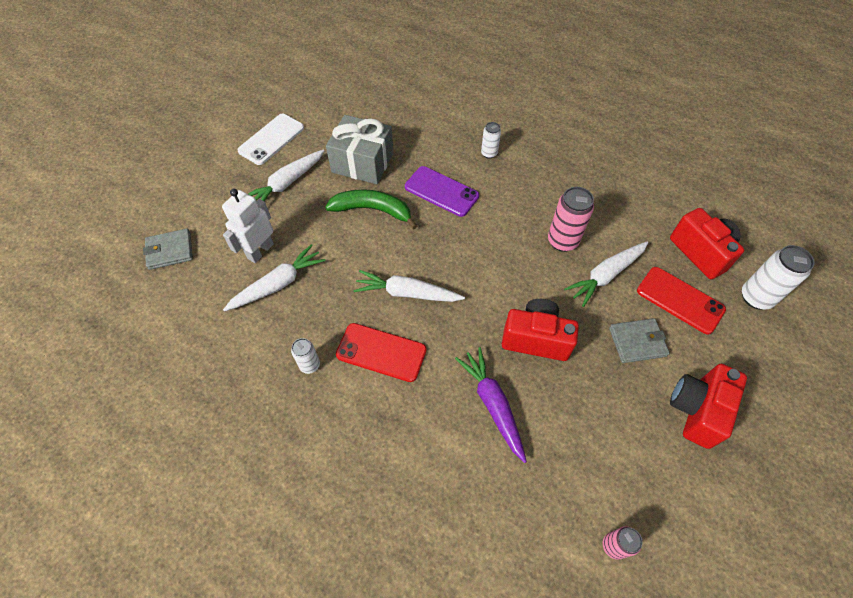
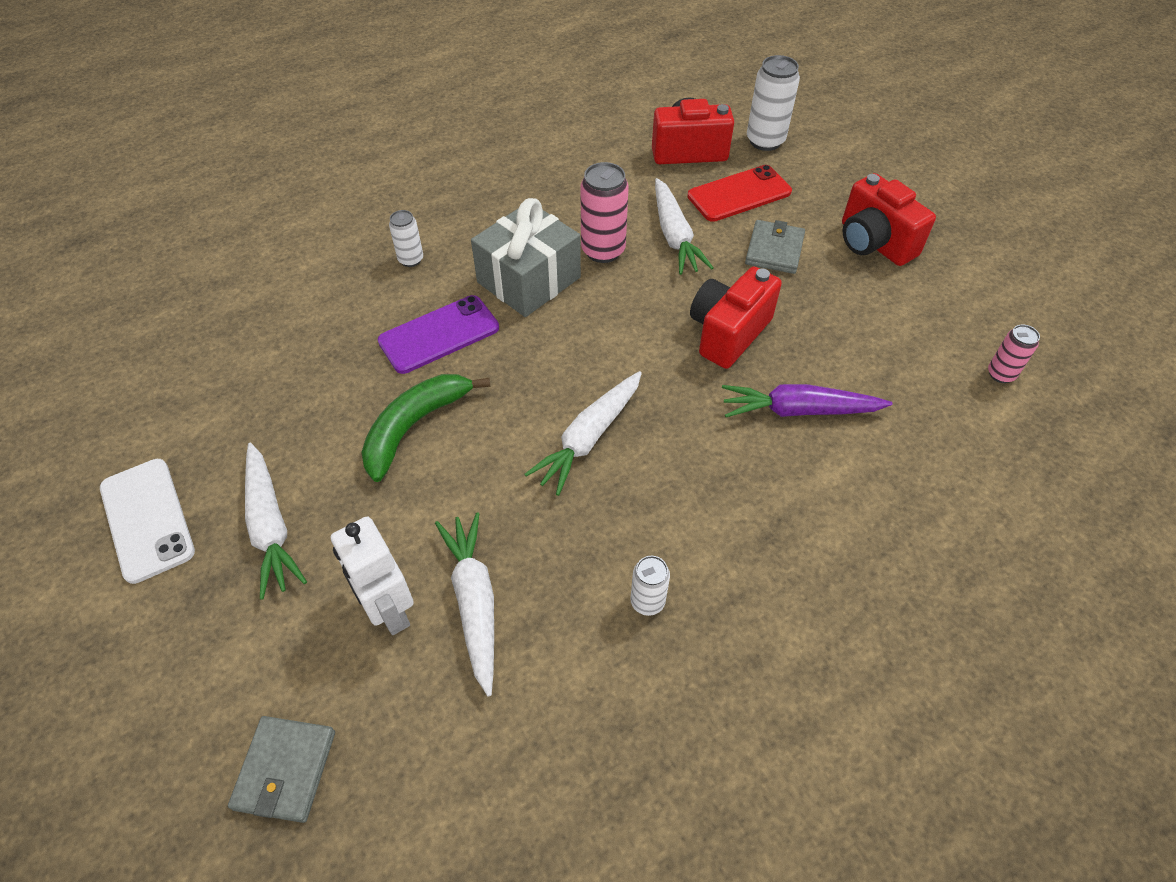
camera: 65 degrees left, 5 degrees down
grey gift [326,115,393,184] -> grey gift moved to [471,198,581,317]
red phone [336,323,427,382] -> none

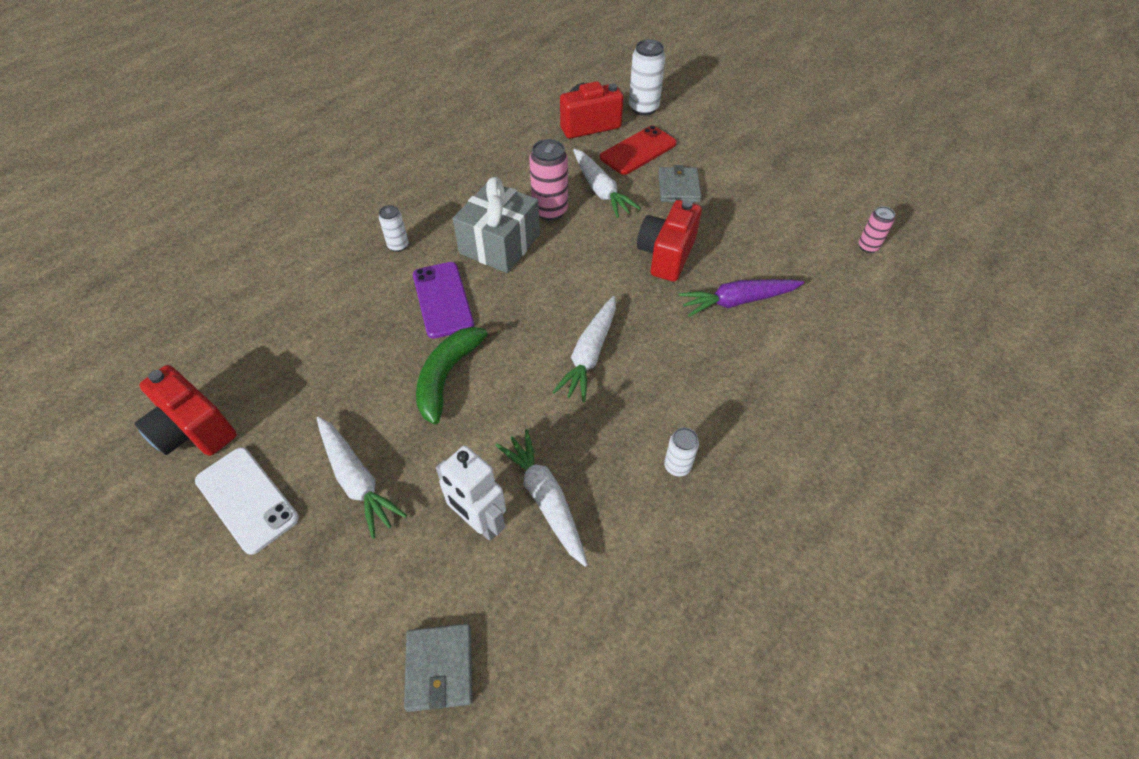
camera: 15 degrees left, 0 degrees up
purple phone [378,295,499,374] -> purple phone turned 60 degrees counterclockwise [413,262,474,339]
red camera [842,173,936,266] -> red camera moved to [134,365,236,456]

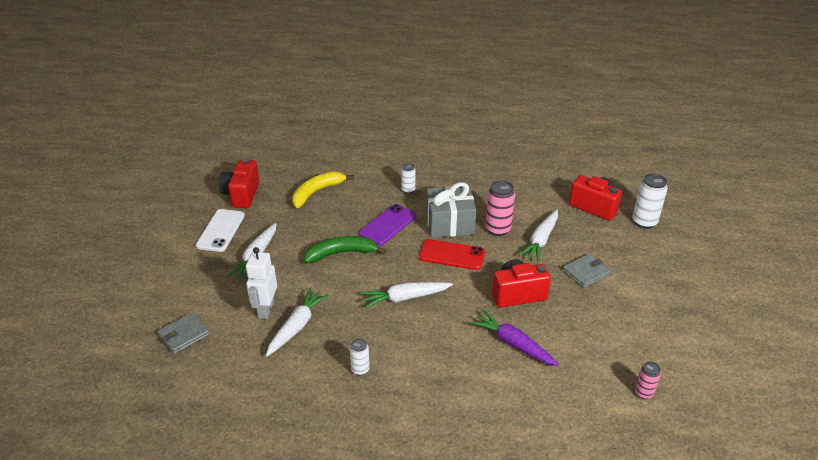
camera: 55 degrees right, 15 degrees down
red phone [600,125,677,175] -> red phone moved to [419,239,485,270]
none -> yellow banana [292,171,354,208]

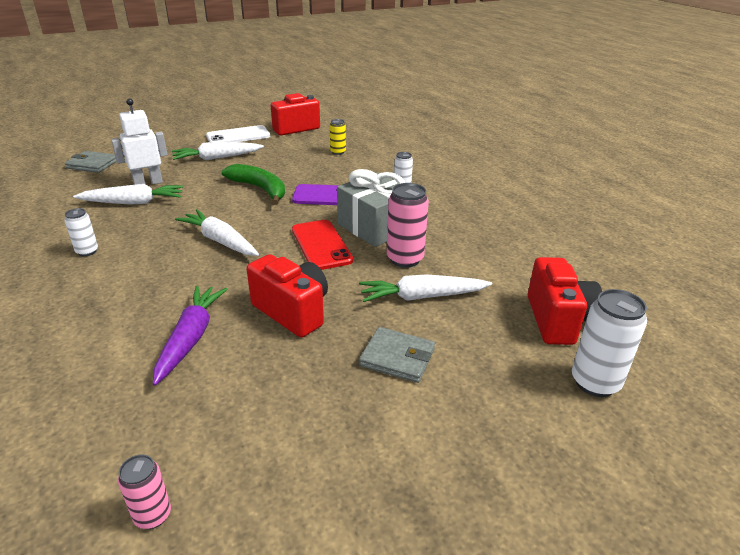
camera: 55 degrees right, 5 degrees down
yellow banana [292,171,354,208] -> yellow can [330,119,346,155]

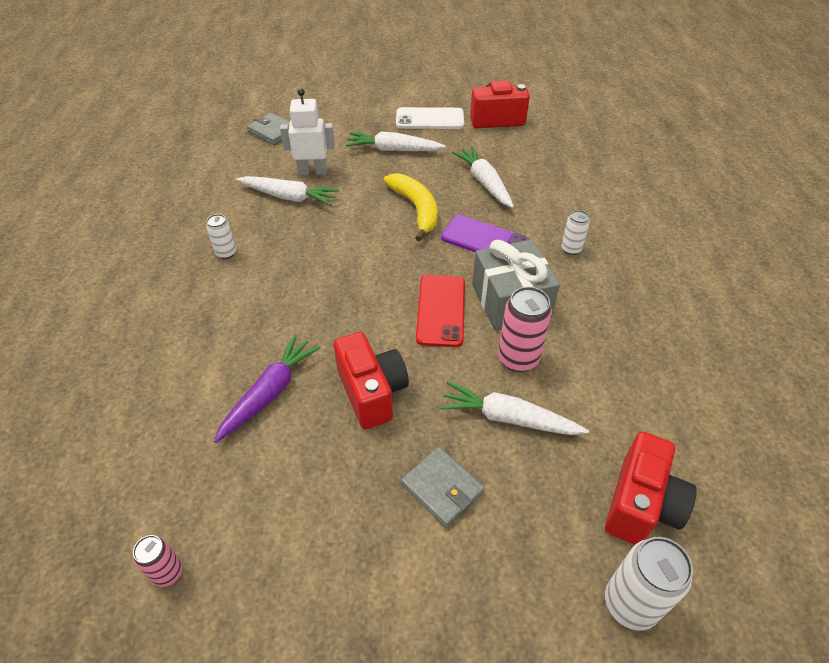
camera: 25 degrees right, 15 degrees up
white carrot [175,209,259,256] -> white carrot moved to [452,146,514,208]
green banana [221,164,285,205] -> yellow banana [384,173,438,241]
yellow can [330,119,346,155] -> none

